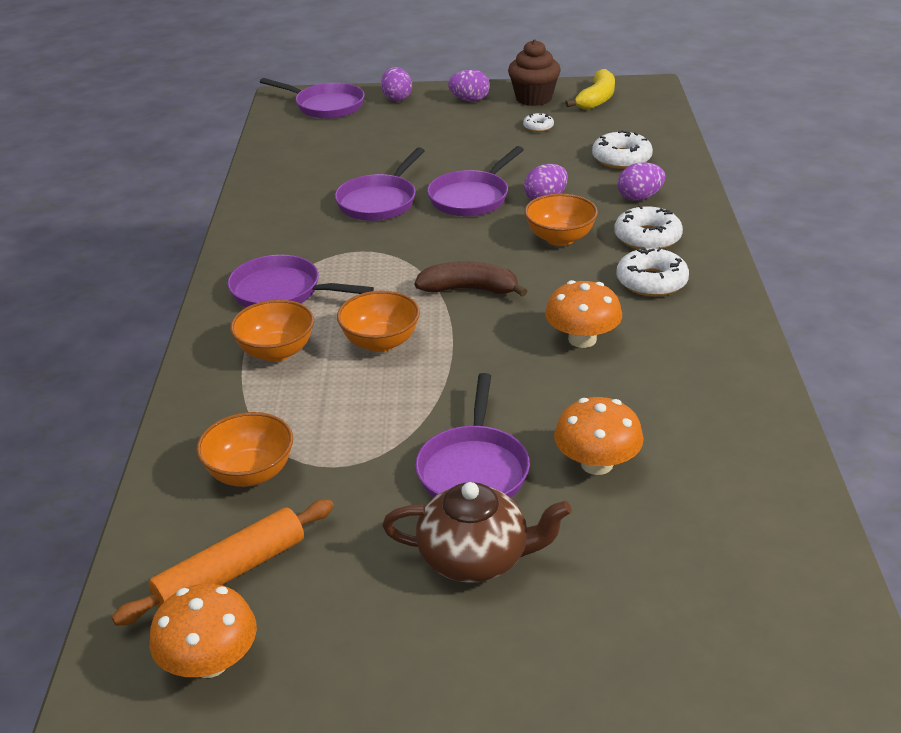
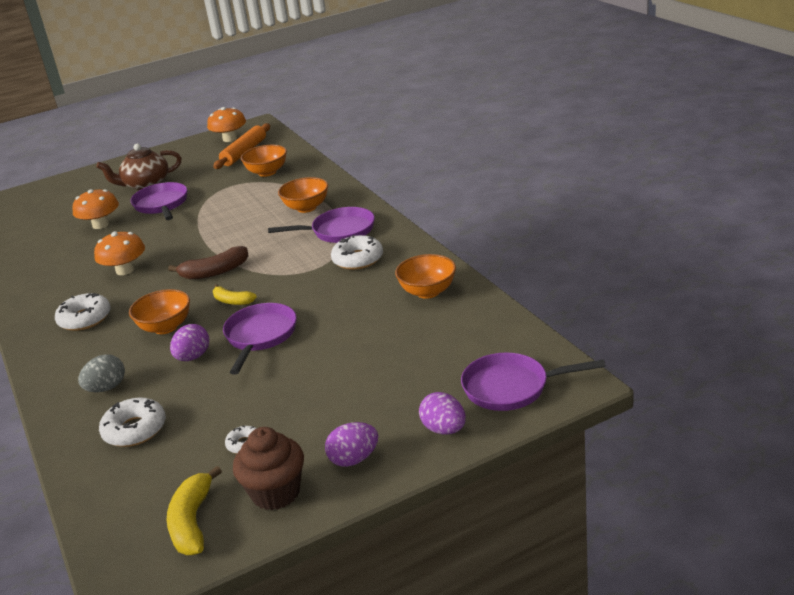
camera: 155 degrees right, 5 degrees down
purple pan [335,147,425,221] -> none
orange bowl [337,291,420,352] -> orange bowl moved to [395,254,456,299]
white donut [614,205,683,249] -> white donut moved to [331,235,383,270]
purple egg [618,162,665,201] -> grey egg [78,354,125,392]
none -> yellow banana [213,284,257,305]

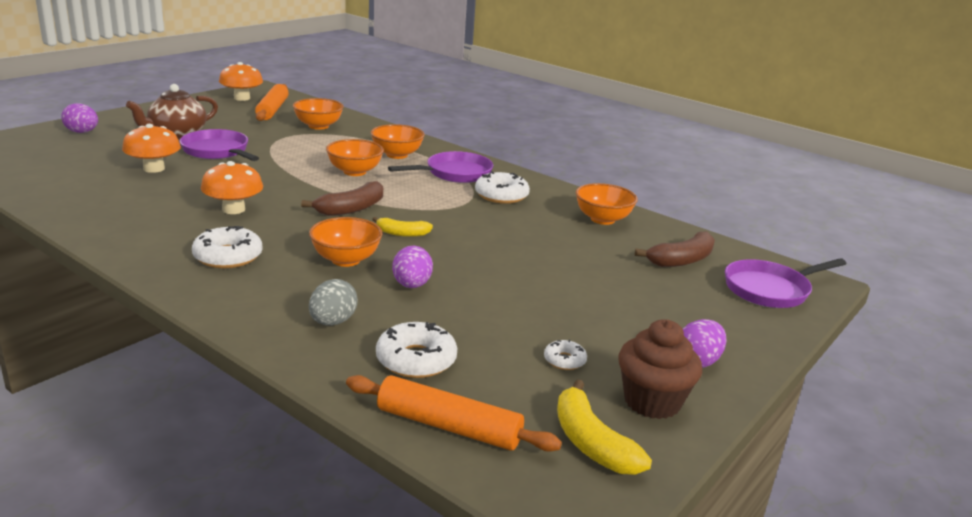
camera: 30 degrees left, 5 degrees down
purple pan [223,303,297,375] -> none
purple egg [419,392,466,435] -> purple egg moved to [61,103,98,133]
none -> orange bowl [326,139,384,176]
none -> orange rolling pin [346,375,562,452]
none -> brown banana [635,231,715,267]

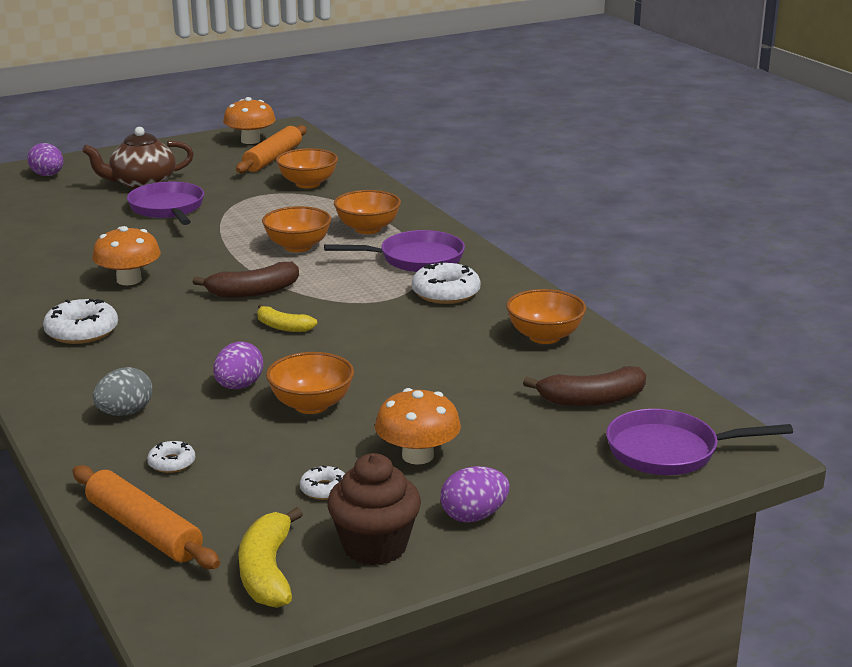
camera: 25 degrees right, 0 degrees up
orange mushroom [122,124,181,173] -> orange mushroom moved to [375,388,461,465]
orange bowl [309,217,383,267] -> orange bowl moved to [266,352,354,414]
white donut [376,322,458,378] -> white donut [147,441,195,473], size x0.54

